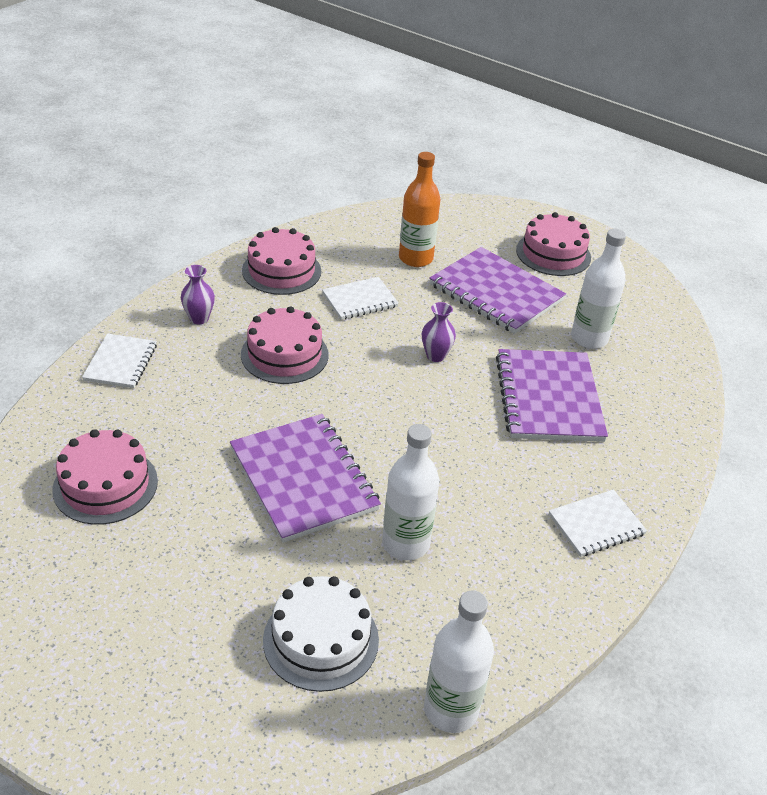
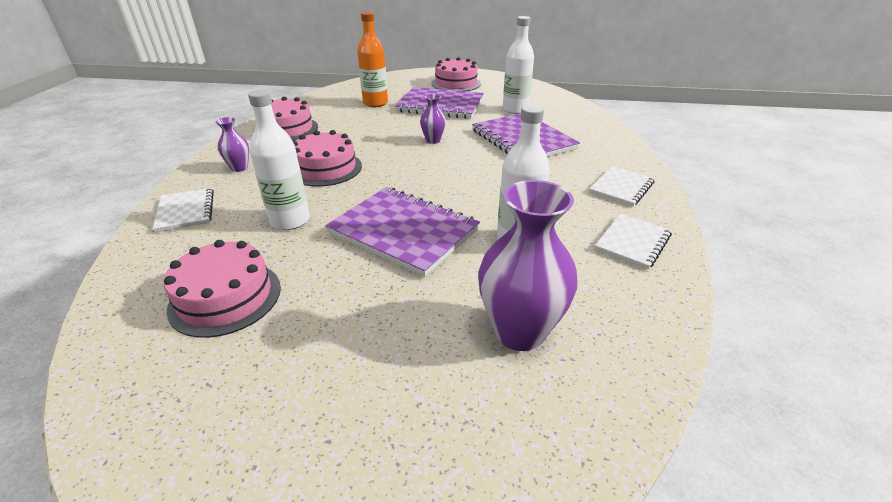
camera: 25 degrees left, 5 degrees down
white cake [263,576,379,692] -> purple vase [478,180,578,351]
white notebook [322,277,399,320] -> white notebook moved to [595,214,672,269]
white bottle [424,591,494,733] -> white bottle moved to [248,89,310,230]

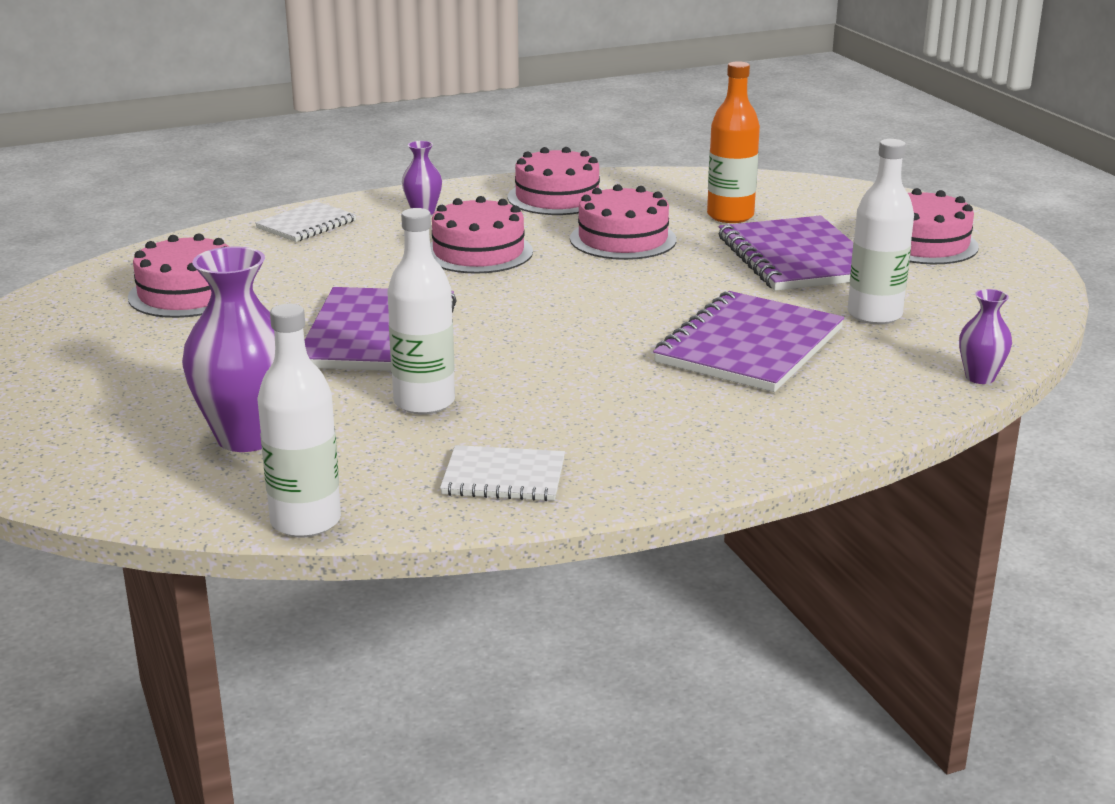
camera: 60 degrees right, 10 degrees down
white bottle [248,89,310,230] -> white bottle moved to [257,304,341,537]
purple vase [420,94,446,144] -> purple vase moved to [959,289,1012,384]
white notebook [589,166,655,206] -> none
none -> pink cake [570,184,677,260]

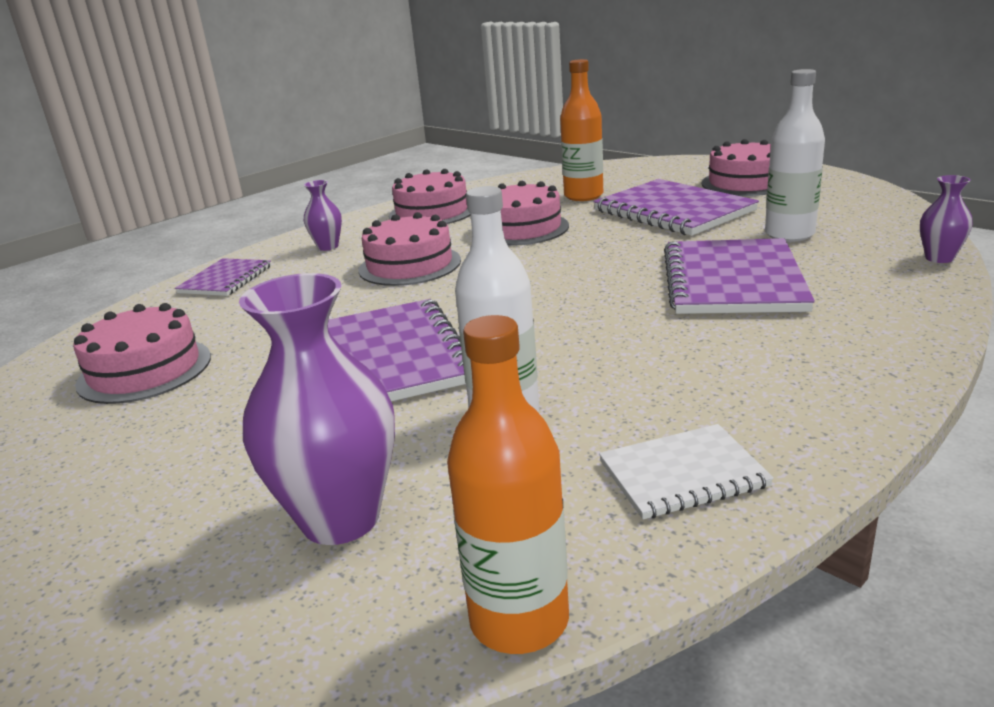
camera: 20 degrees left, 0 degrees up
white notebook [255,201,356,242] -> purple notebook [175,258,271,296]
white bottle [257,304,341,537] -> orange bottle [447,315,569,654]

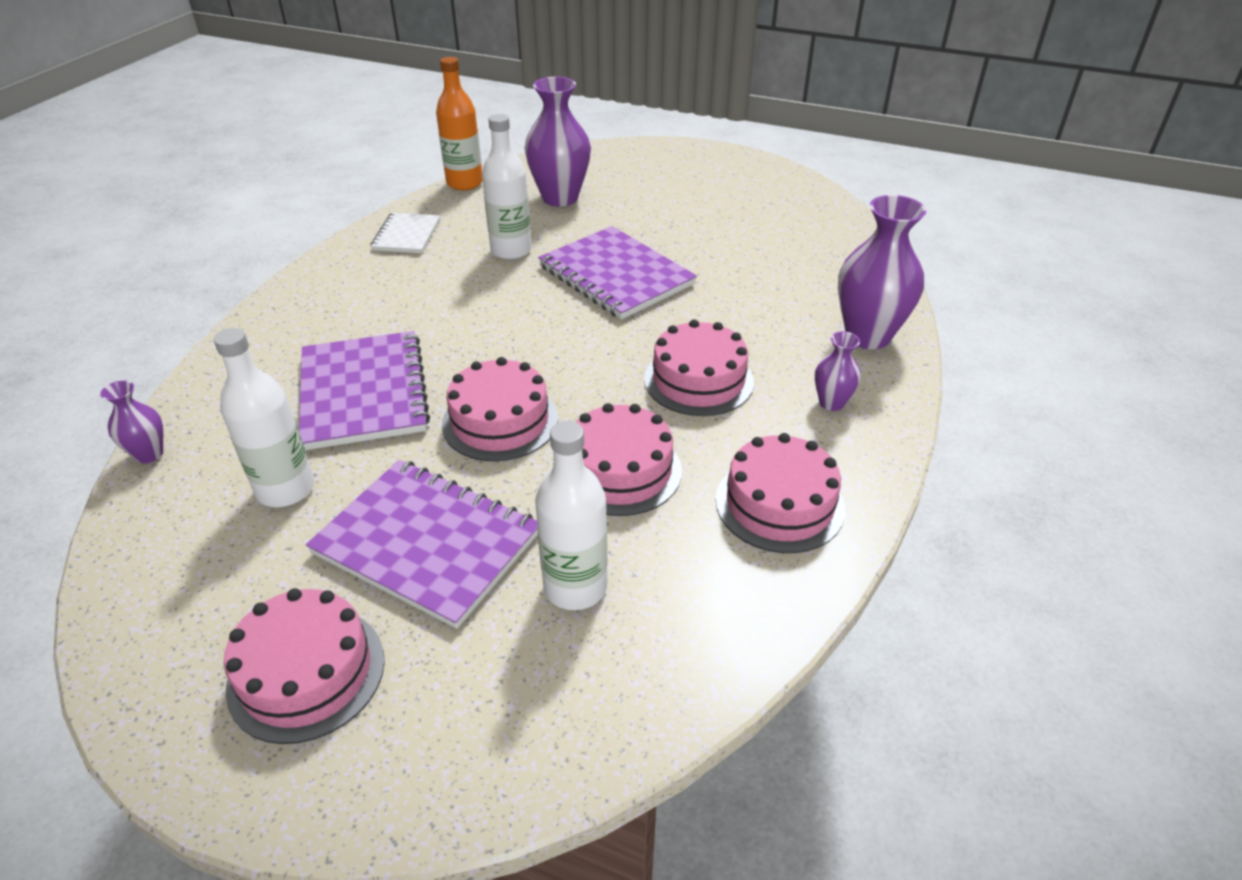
camera: 155 degrees right, 15 degrees up
pink cake [73,303,211,404] -> pink cake moved to [442,357,558,461]
purple notebook [175,258,271,296] -> purple vase [838,195,926,349]
orange bottle [560,59,603,201] -> white bottle [535,421,608,610]
white notebook [599,424,774,520] -> white notebook turned 45 degrees counterclockwise [370,213,440,253]

